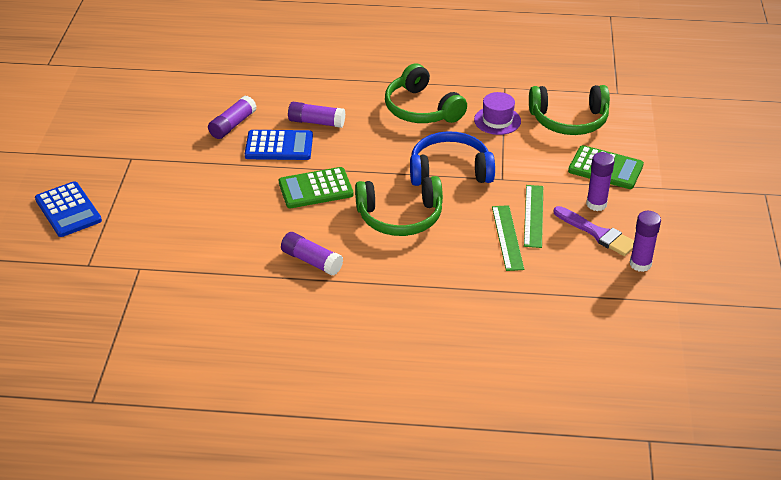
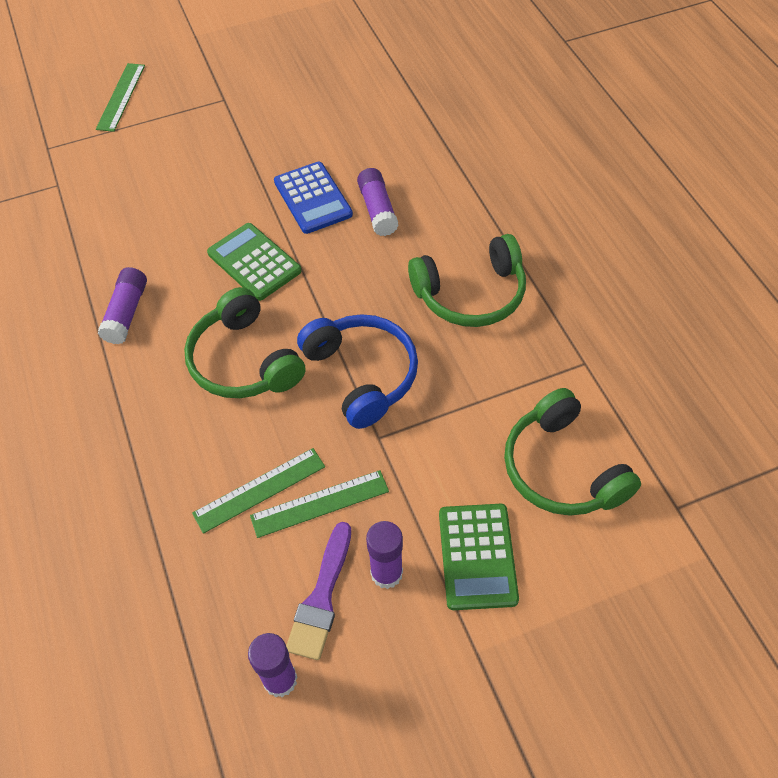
camera: 65 degrees right, 15 degrees up
blue calculator [35,181,102,237] -> green ruler [96,63,145,132]
purple glue stick [208,96,257,139] -> none
green headphones [385,64,467,123] -> green headphones turned 135 degrees counterclockwise [408,234,526,327]
purple hat [474,92,521,135] -> none

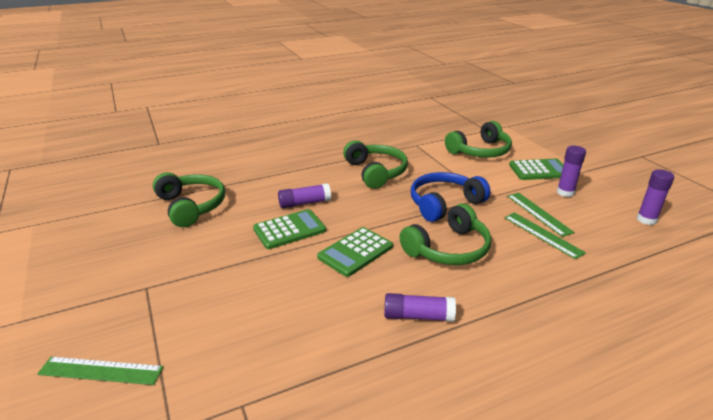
camera: 95 degrees left, 25 degrees down
blue calculator [274,162,353,234] -> green calculator [253,209,326,249]
purple brush [286,522,351,660] -> none
none -> green headphones [153,172,225,227]

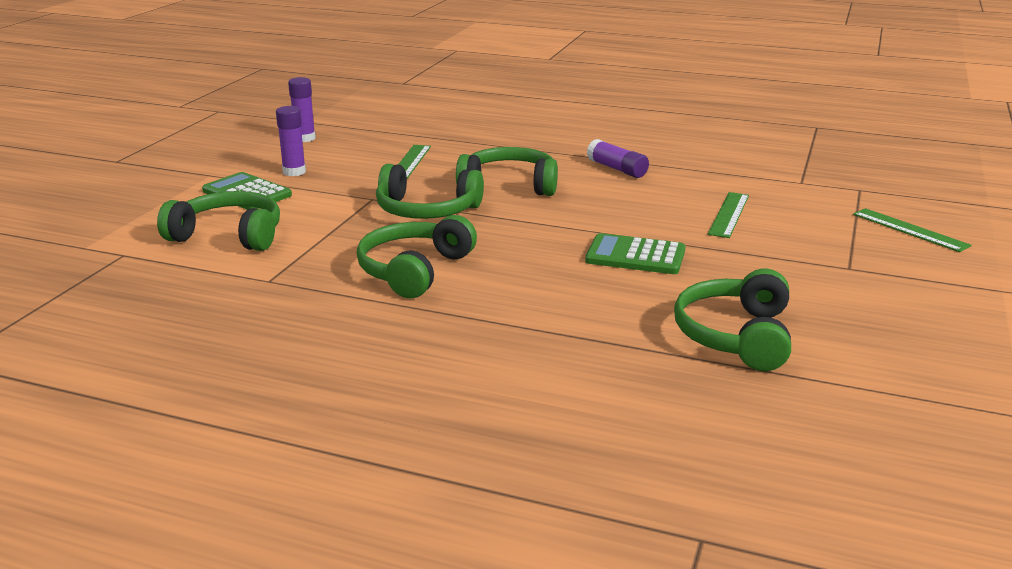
camera: 135 degrees left, 5 degrees down
purple glue stick [278,183,331,208] -> none
green calculator [317,227,393,277] -> none
blue headphones [411,172,490,222] -> green headphones [376,164,484,219]
green ruler [507,193,575,237] -> green ruler moved to [708,192,749,238]

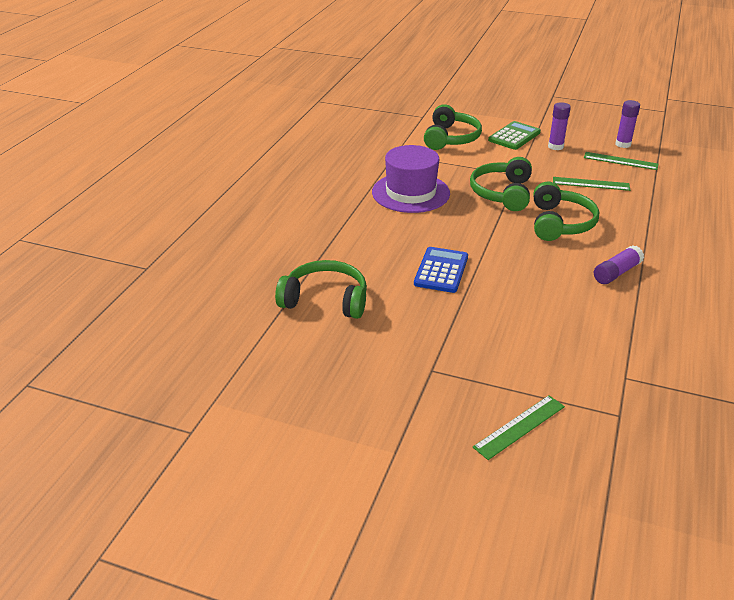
camera: 90 degrees right, 10 degrees up
green headphones [357,215,477,298] -> purple hat [372,145,450,213]
green calculator [585,233,686,274] -> blue calculator [414,247,468,293]
green ruler [708,192,749,238] -> green ruler moved to [584,152,658,170]

